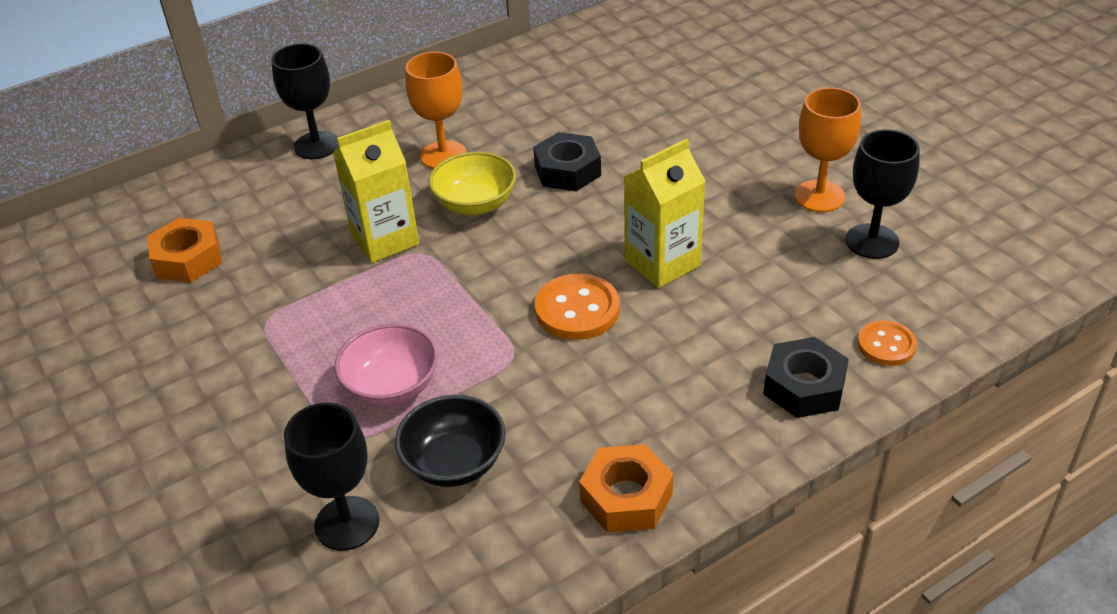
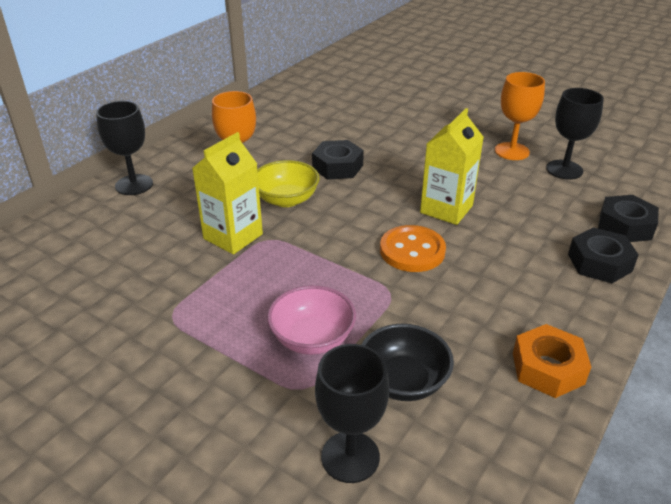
camera: 25 degrees left, 5 degrees down
orange nut [147,218,222,283] -> none
orange button [857,320,917,366] -> black nut [598,195,659,242]

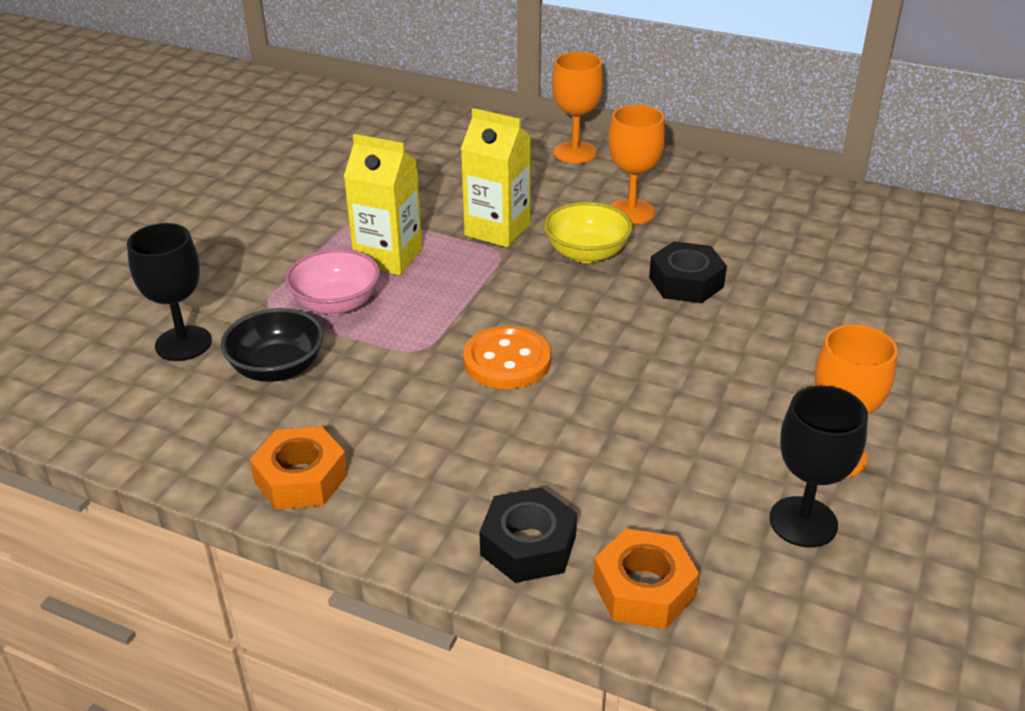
camera: 80 degrees right, 0 degrees up
black goblet [96,101,153,195] -> orange goblet [552,52,604,163]
yellow carton [420,108,484,225] -> yellow carton moved to [344,134,423,275]
black nut [598,195,659,242] -> orange nut [593,529,700,629]

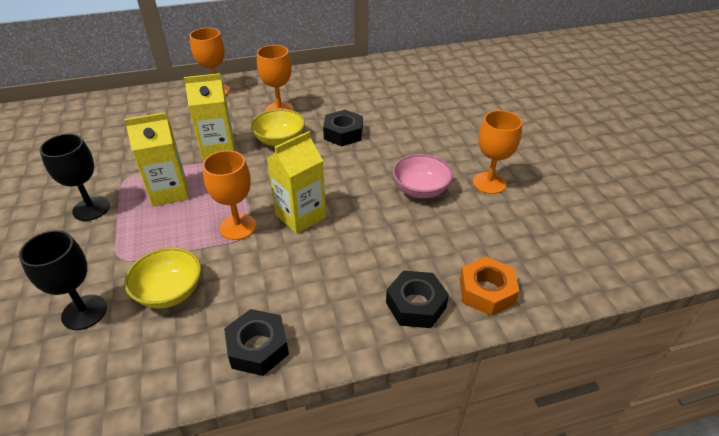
camera: 40 degrees left, 5 degrees up
black bowl [221,308,324,382] -> yellow bowl [124,247,201,308]
orange nut [250,426,348,510] -> black nut [224,309,289,376]
pink bowl [285,249,380,315] -> pink bowl moved to [393,154,453,198]
orange button [463,326,551,389] -> yellow carton [267,131,326,234]
black goblet [769,386,868,548] -> black goblet moved to [39,134,110,221]
none -> orange goblet [203,150,256,240]

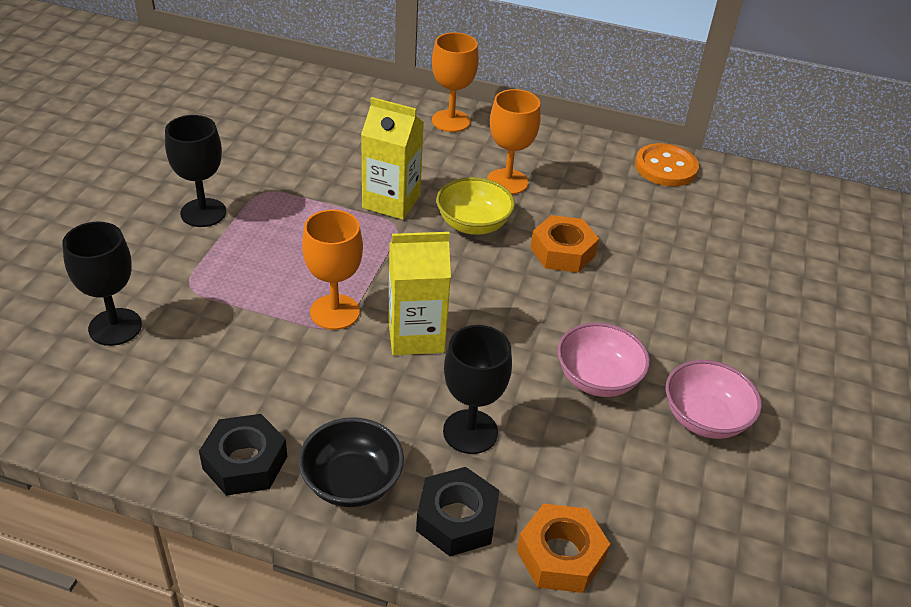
camera: 30 degrees right, 0 degrees up
yellow carton [124,113,189,206] -> none
yellow bowl [124,247,201,308] -> none
black nut [323,110,363,146] -> orange nut [530,215,599,273]
orange goblet [473,110,522,194] -> pink bowl [665,360,762,439]
none -> black bowl [298,417,404,507]
none -> black goblet [443,325,512,454]
none -> orange button [635,143,699,186]

